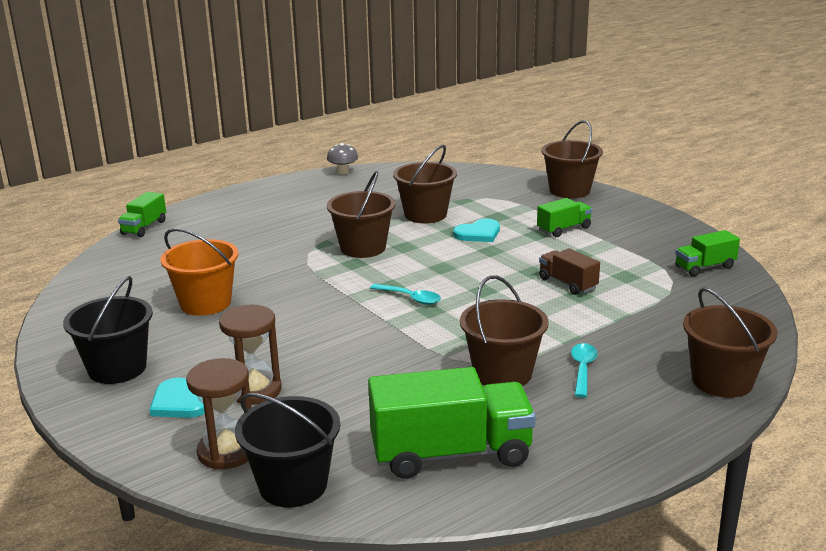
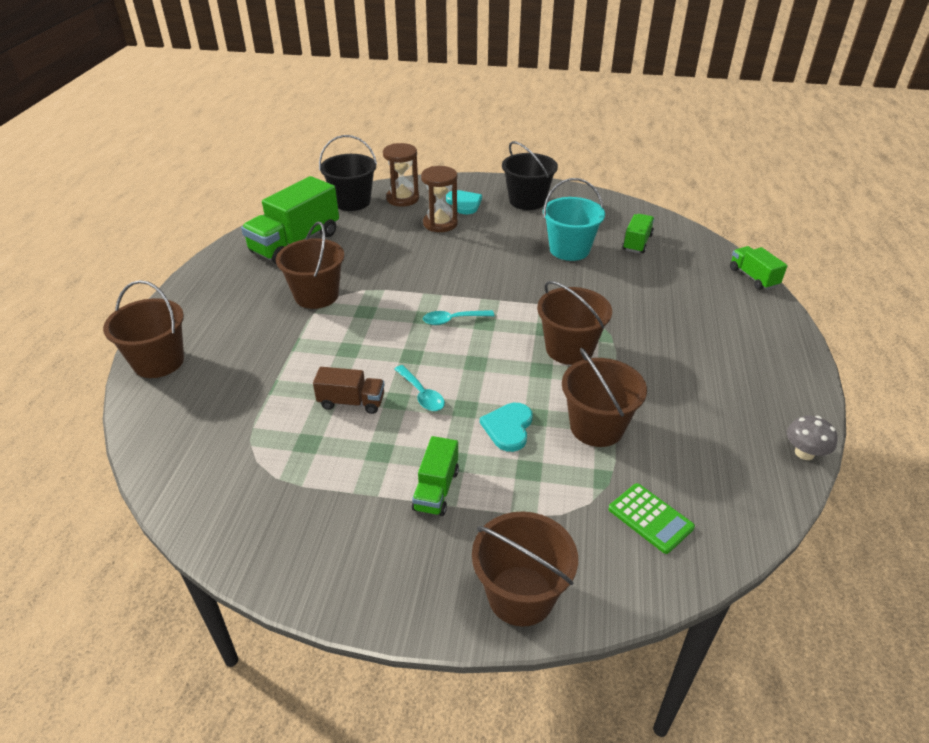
camera: 135 degrees right, 15 degrees up
turquoise heart [149,378,205,418] -> turquoise heart turned 60 degrees clockwise [446,190,482,214]
orange bucket [160,228,238,316] -> turquoise bucket [543,178,605,261]
turquoise spoon [571,343,597,398] -> turquoise spoon moved to [395,365,445,411]
green truck [675,230,740,276] -> green truck moved to [623,214,655,253]
none -> green calculator [608,483,695,554]

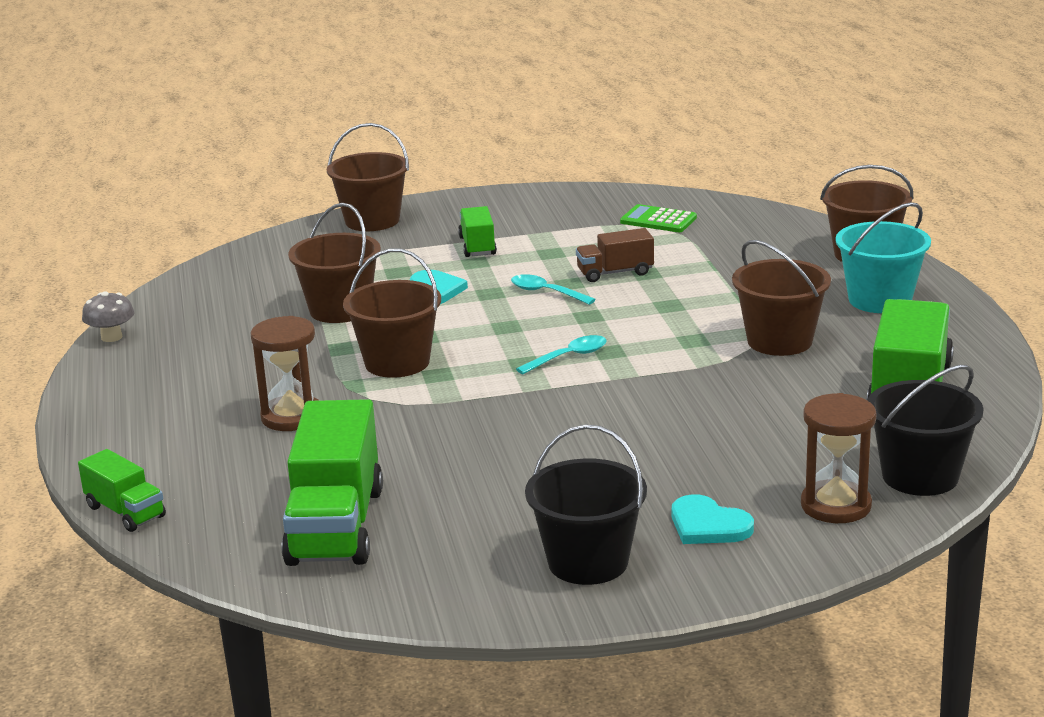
camera: 160 degrees right, 15 degrees down
brown hourglass [421,166,458,232] -> brown hourglass moved to [250,316,319,431]
turquoise bucket [543,178,605,261] -> turquoise bucket moved to [835,202,931,313]
green calculator [608,483,695,554] -> green calculator moved to [620,204,697,232]
green truck [623,214,655,253] -> green truck [281,399,383,566], size x1.91

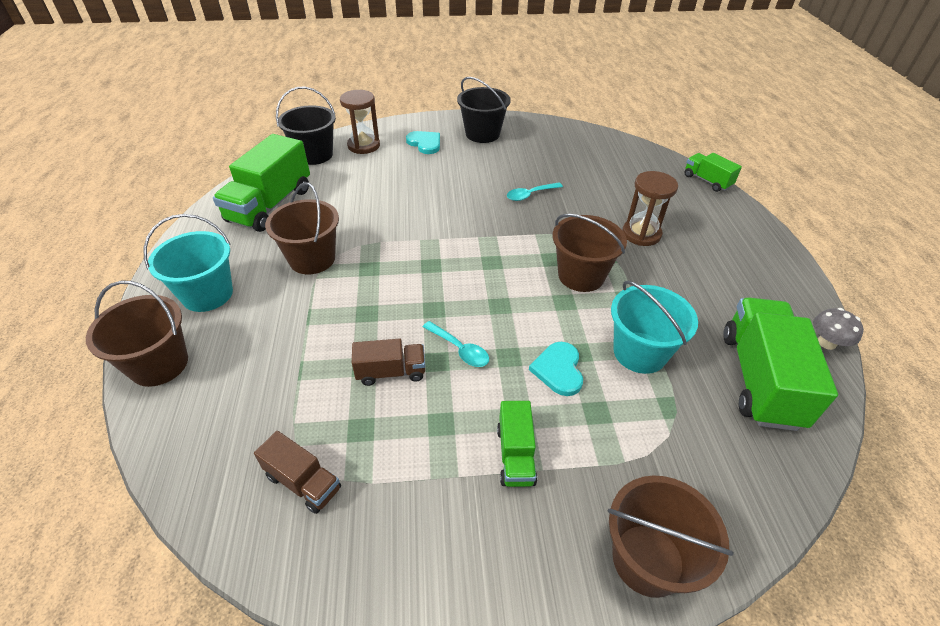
camera: 175 degrees left, 20 degrees up
green truck [281,399,383,566] -> green truck moved to [723,297,838,431]
brown bucket [288,203,381,323] -> turquoise bucket [611,281,698,374]
turquoise spoon [516,335,607,374] -> turquoise spoon moved to [507,183,563,201]
green calculator [620,204,697,232] -> brown truck [254,431,341,514]

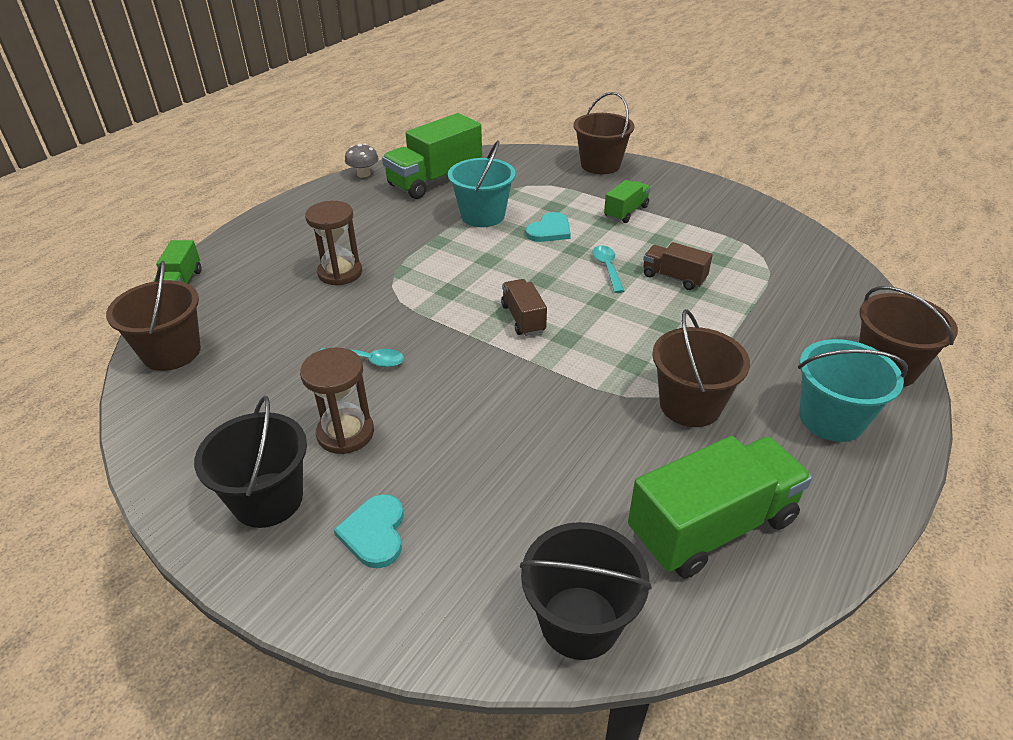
camera: 140 degrees left, 5 degrees down
brown truck [254,431,341,514] -> brown truck moved to [501,279,547,336]
brown hourglass [340,90,380,154] -> brown hourglass moved to [300,347,374,454]
brown bucket [553,214,627,292] -> brown bucket moved to [106,261,201,371]

